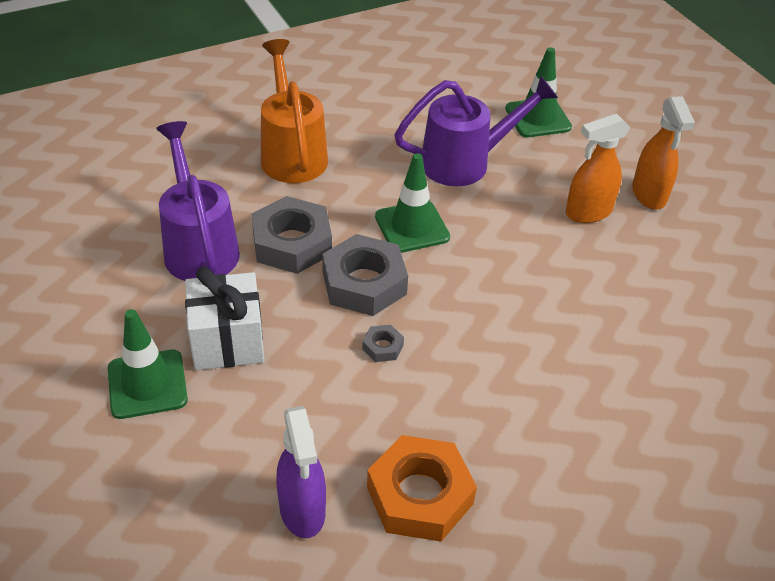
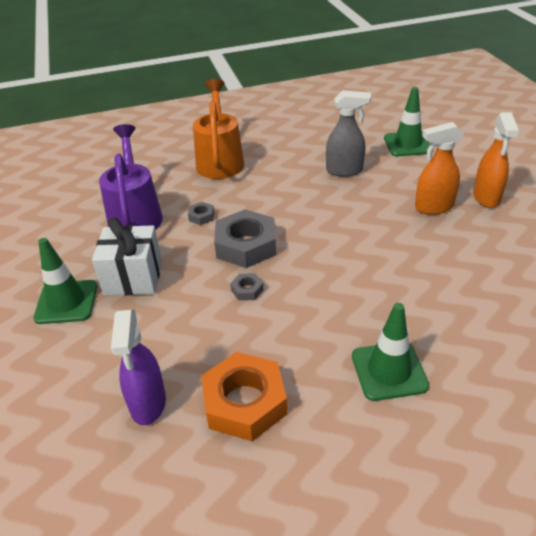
camera: 15 degrees right, 5 degrees down
grey nut [252,196,332,274] -> grey nut [188,202,214,225], size x0.44
green traffic cone [375,153,450,253] -> green traffic cone moved to [352,303,429,401]
purple watering can [394,76,558,186] -> grey spray bottle [326,90,371,177]

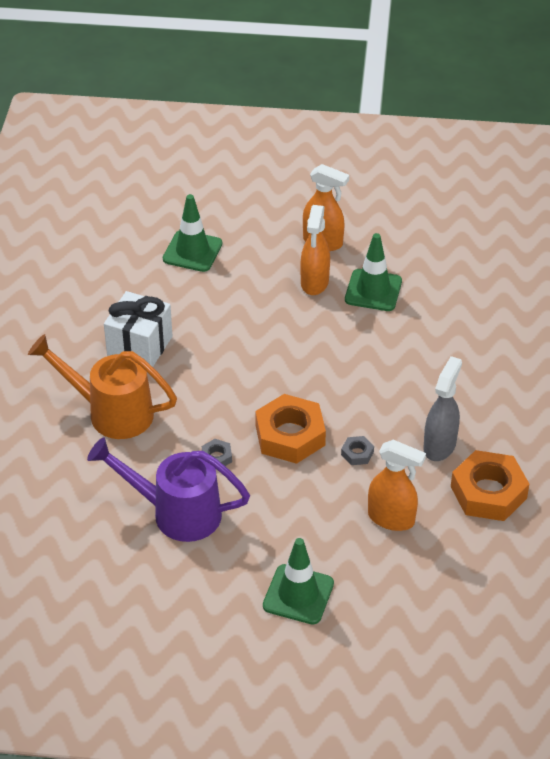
camera: 70 degrees left, 5 degrees up
white gift [92,217,162,296] -> white gift moved to [104,291,172,367]
purple spray bottle [111,310,166,425] -> none
grey nut [214,210,276,268] -> orange nut [255,394,326,464]
grey spray bottle [326,90,371,177] -> grey spray bottle moved to [424,356,462,461]
green traffic cone [352,303,429,401] -> green traffic cone moved to [345,233,402,311]
none -> orange spray bottle [368,440,426,531]

